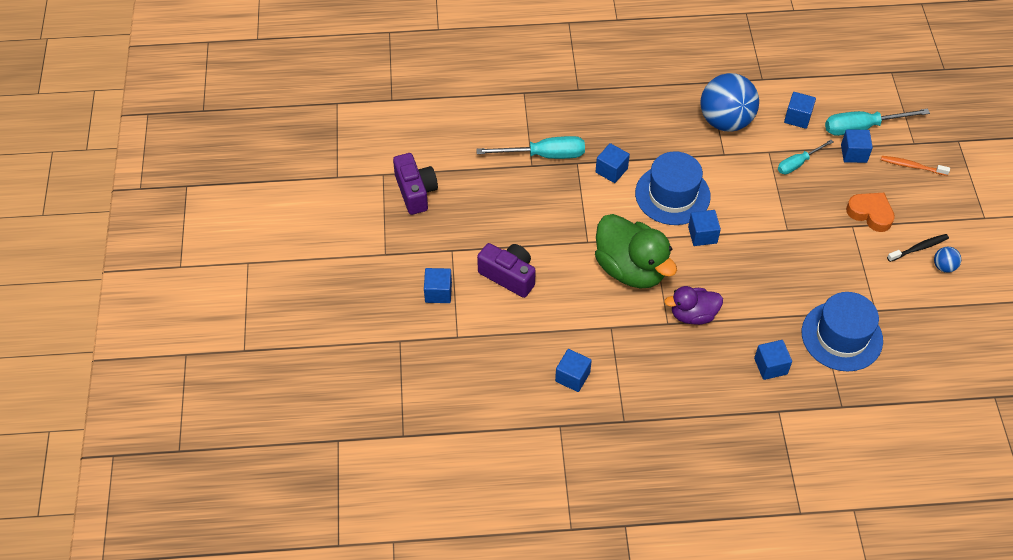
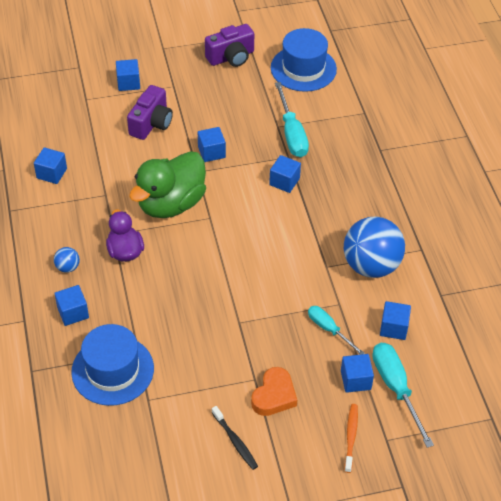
camera: 80 degrees right, 5 degrees down
blue hat [635,151,711,225] -> blue hat moved to [271,28,337,92]
blue cube [688,210,721,246] -> blue cube moved to [198,127,226,162]
blue ball [934,247,961,273] -> blue ball moved to [54,247,80,273]

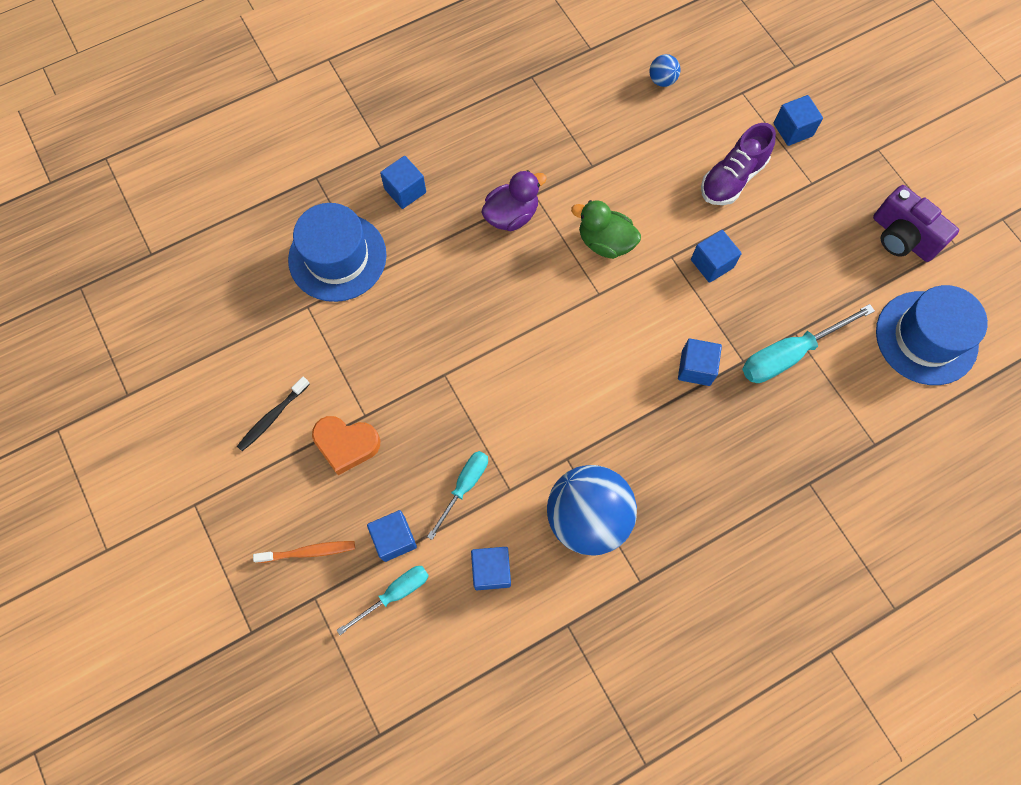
camera: 75 degrees right, 20 degrees up
blue cube [34,147,67,184] -> none
blue ball [54,247,80,273] -> blue ball moved to [649,54,680,87]
purple camera [127,85,173,140] -> purple shoe [701,123,776,205]
green duck [129,151,206,218] -> green duck [571,200,641,259], size x0.59
turquoise screwdriver [372,343,434,448] -> turquoise screwdriver [336,566,429,635], size x0.63

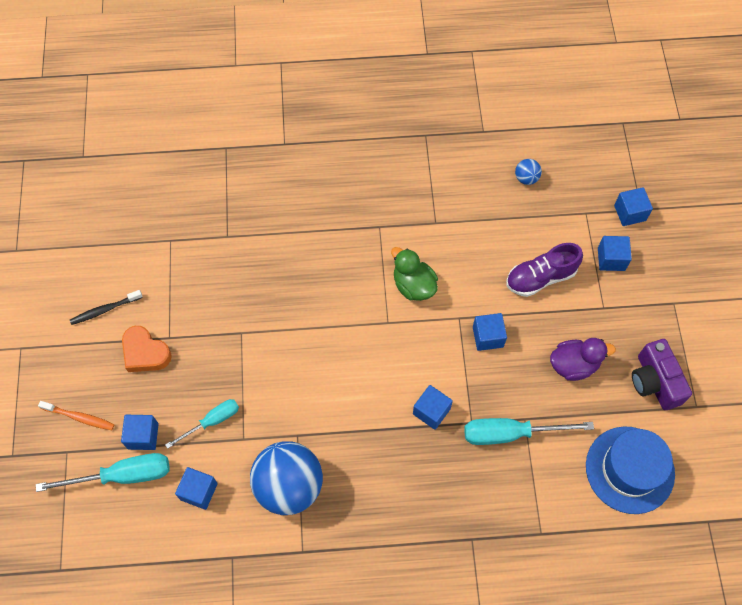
camera: 25 degrees right, 5 degrees down
blue hat [288,203,387,302] -> none
turquoise screwdriver [336,566,429,635] -> turquoise screwdriver [36,453,169,492], size x1.58
blue cube [380,156,426,209] -> blue cube moved to [614,187,653,226]
purple duck [482,170,547,231] -> purple duck moved to [550,338,616,381]

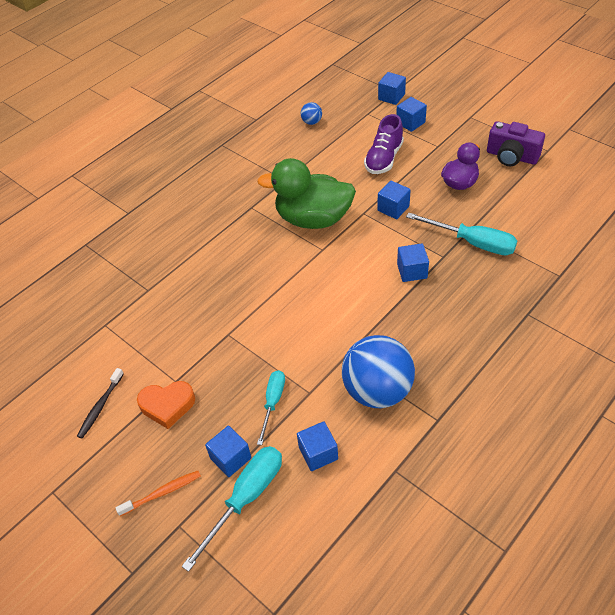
camera: 40 degrees left, 15 degrees down
green duck [391,247,438,301] -> green duck [257,158,356,229], size x1.71
turquoise screwdriver [464,418,594,445] -> turquoise screwdriver turned 105 degrees counterclockwise [406,212,517,255]
blue hat [586,426,675,514] -> none

